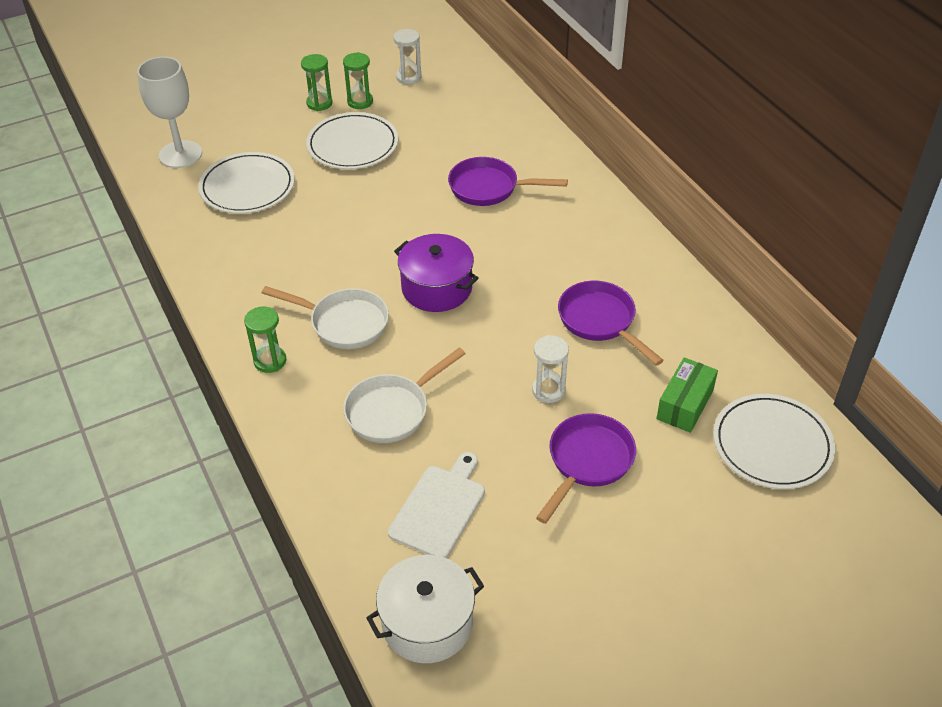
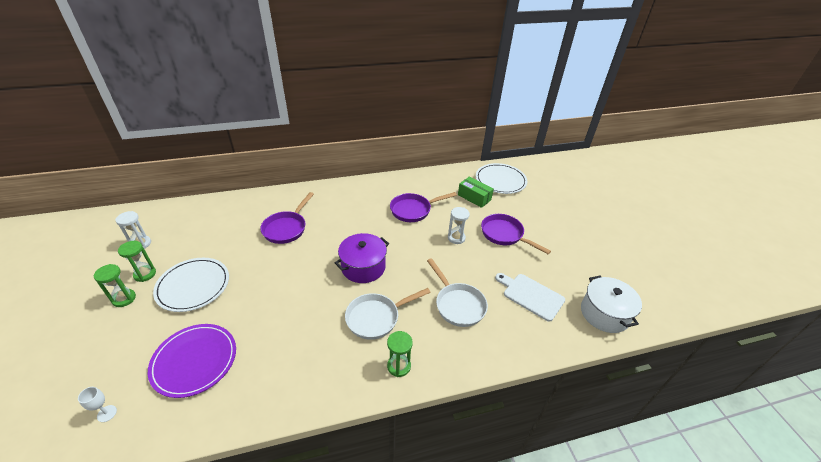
camera: 80 degrees left, 5 degrees down
white goblet [137,57,202,168] -> white goblet [78,387,117,422], size x0.41
white plate [198,152,295,214] -> purple plate [148,324,236,398]
white pan [262,286,389,349] -> white pan turned 150 degrees counterclockwise [345,288,431,340]

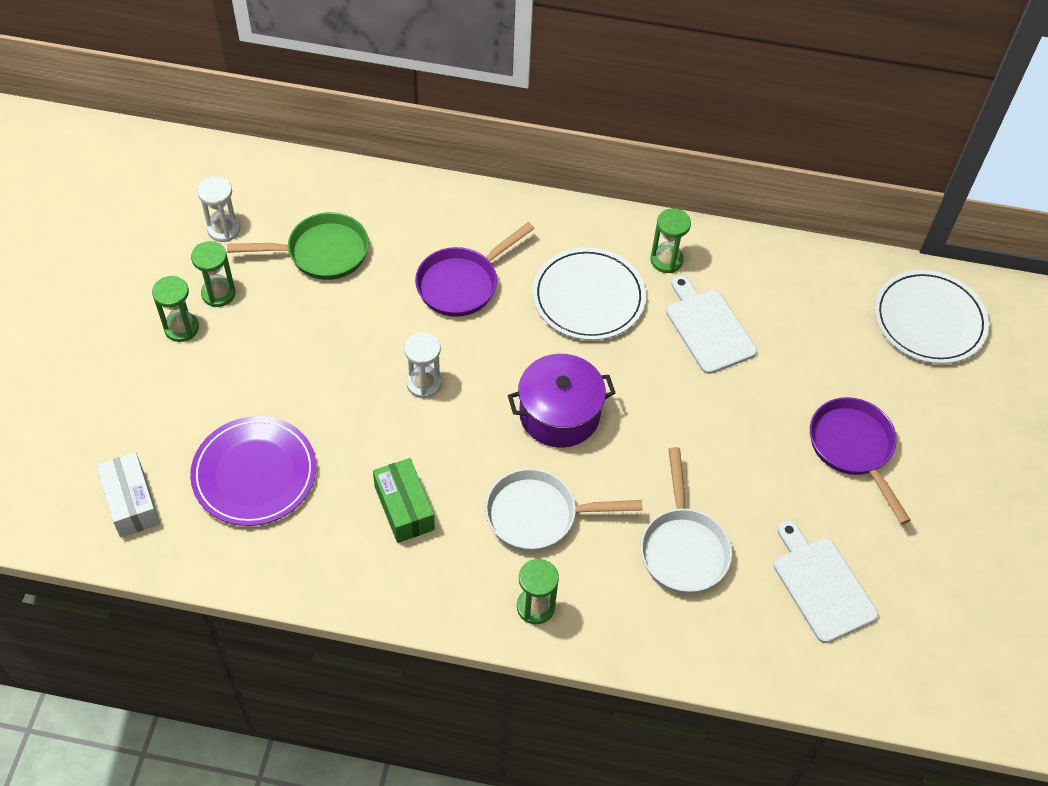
camera: 25 degrees right, 15 degrees up
white goblet [78,387,117,422] -> white box [96,452,160,537]
white plate [153,258,229,312] -> white plate moved to [532,247,646,340]
purple pan [390,192,457,222] -> white cutting board [666,275,757,374]
white hourglass [448,207,470,244] -> white hourglass moved to [404,332,442,399]
green box [458,176,494,208] -> green box moved to [373,458,435,543]
white pot [581,275,642,333] -> none
none -> green pan [227,212,369,280]
none -> green hourglass [650,208,691,273]

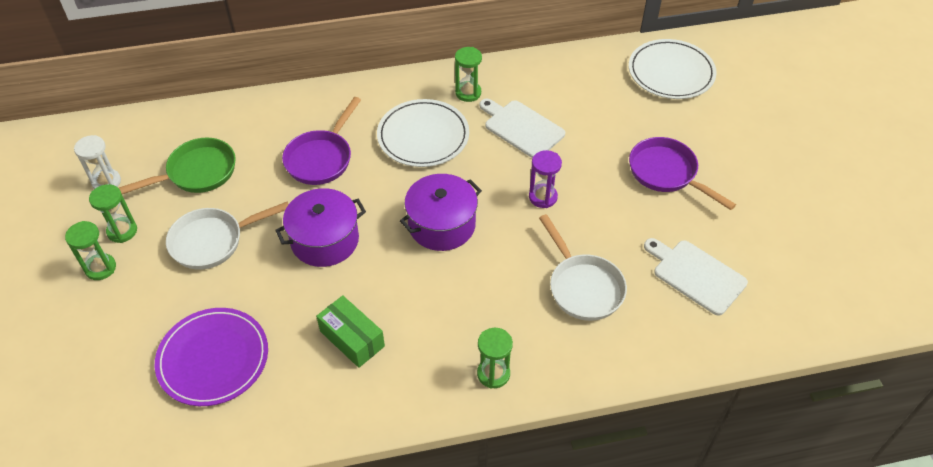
camera: 20 degrees left, 5 degrees down
white box [96,452,160,537] -> none
white hourglass [404,332,442,399] -> purple pot [275,188,366,267]
white pan [485,468,643,551] -> white pan moved to [166,201,289,270]
none -> purple hourglass [529,150,562,208]

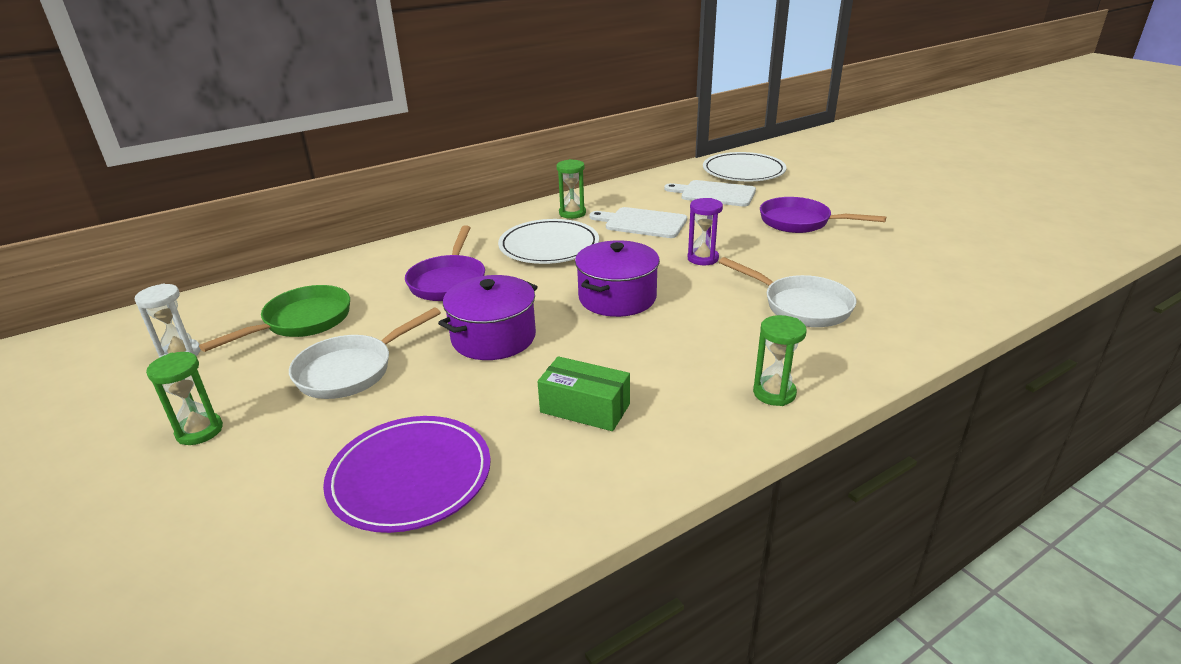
camera: 20 degrees left, 20 degrees down
green hourglass [89,184,137,243] -> none
white cutting board [644,238,748,316] -> white cutting board moved to [664,180,756,207]

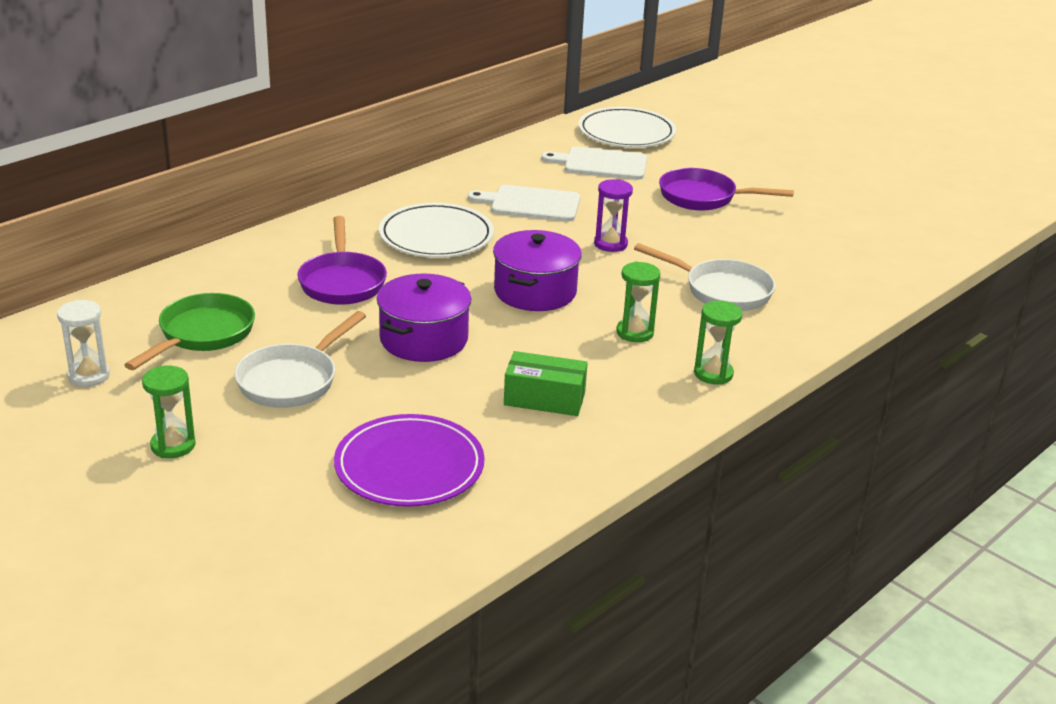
camera: 15 degrees left, 0 degrees up
green hourglass [556,159,586,219] -> green hourglass moved to [616,261,660,342]

